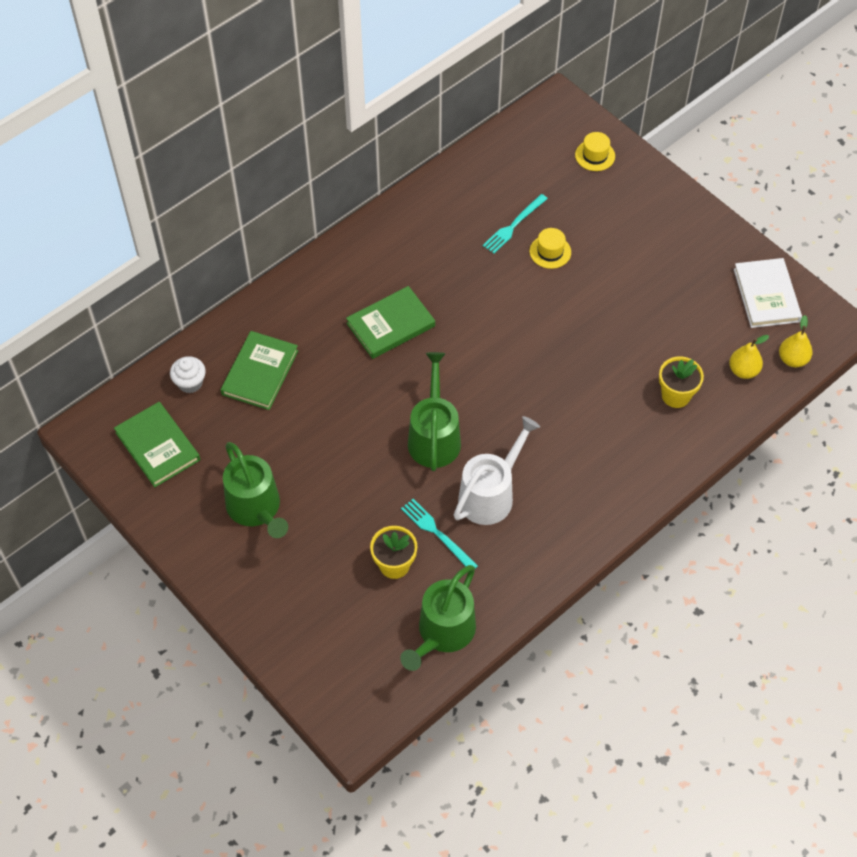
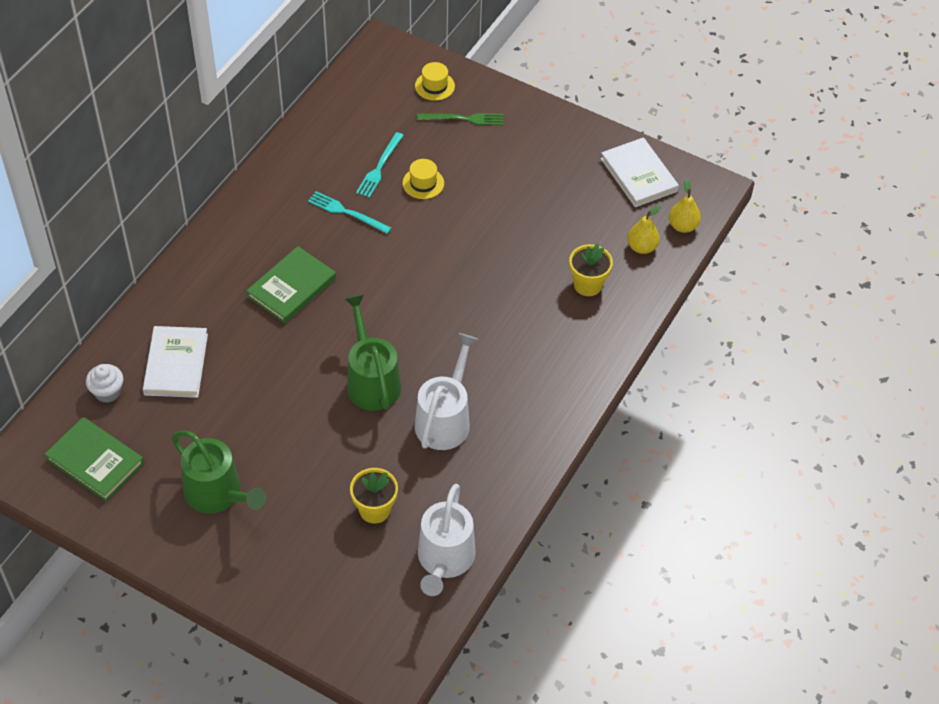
camera: 20 degrees left, 5 degrees down
green book [221,331,298,410] -> white book [143,326,208,398]
green watering can [400,565,476,671] -> white watering can [418,484,476,596]
turquoise fork [401,499,478,569] -> turquoise fork moved to [308,191,391,234]
none -> green fork [417,113,504,125]

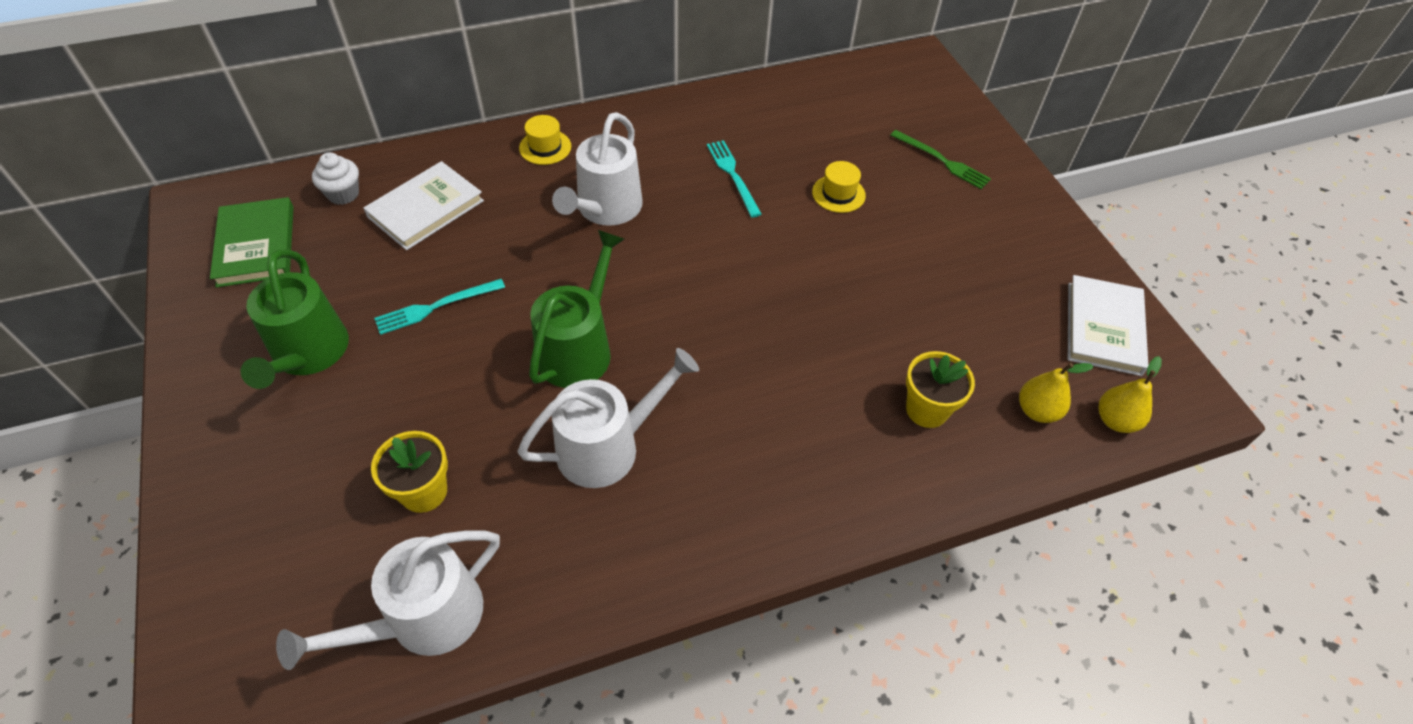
camera: 40 degrees right, 0 degrees up
green book [246,246,336,323] -> white watering can [552,112,643,226]
turquoise fork [356,132,404,198] -> turquoise fork moved to [374,279,505,335]
yellow hat [415,62,455,101] -> yellow hat moved to [519,115,571,165]

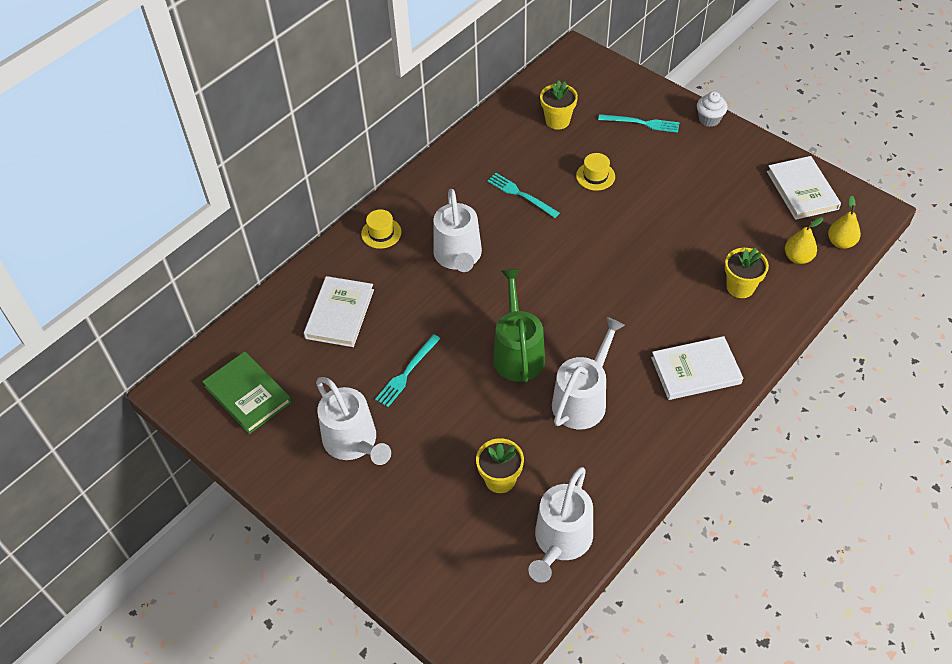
camera: 25 degrees left, 0 degrees up
green watering can [241,249,349,389] -> white watering can [316,377,391,465]
white cupcake [312,152,359,205] -> white cupcake moved to [697,91,728,127]
green fork [890,130,991,189] -> turquoise fork [598,114,679,133]
none -> yellow flower pot [540,80,578,130]
none -> white book [651,336,743,400]

